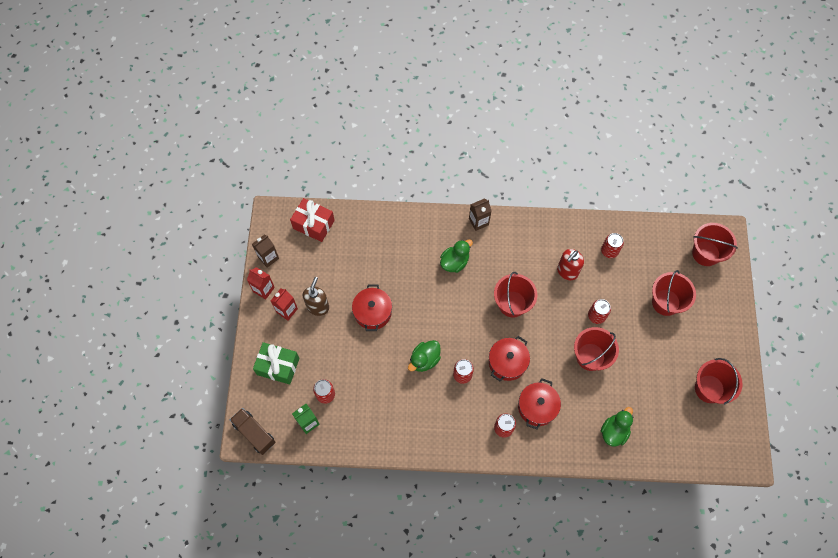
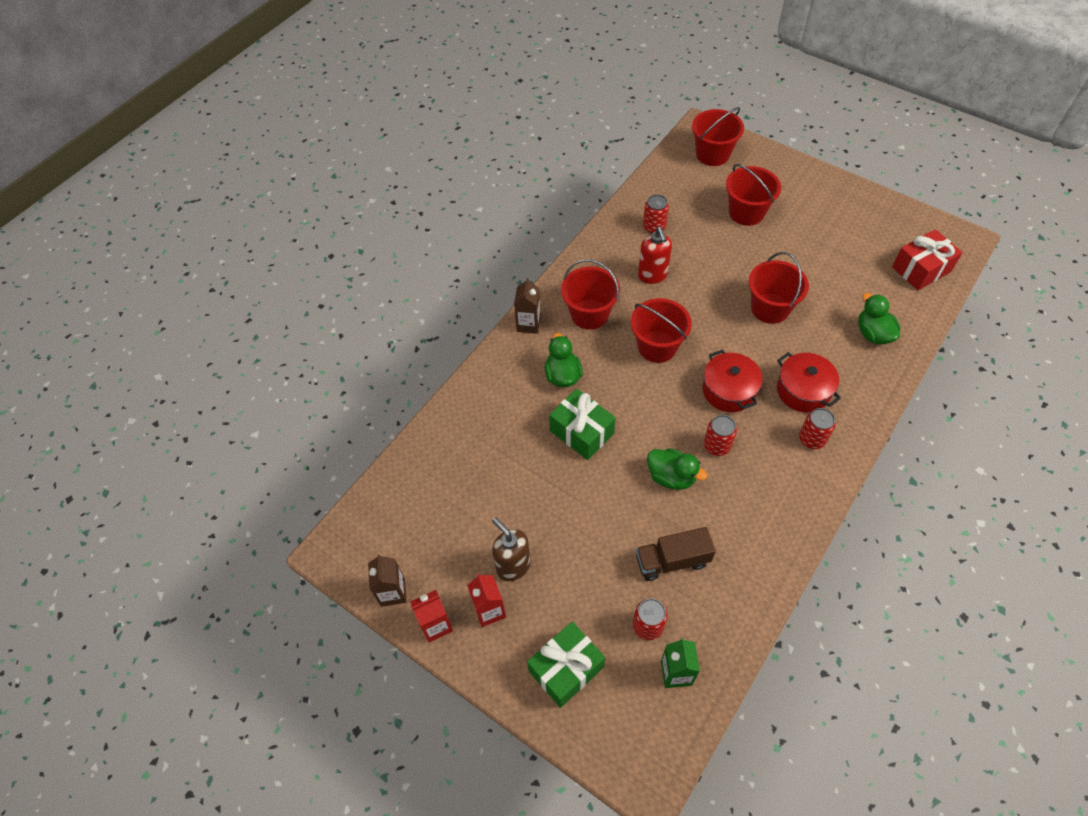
camera: 55 degrees left, 10 degrees down
brown truck [230,408,276,455] -> brown truck moved to [636,527,716,581]
red gift [290,198,335,242] -> red gift moved to [892,229,963,290]
red pot [352,284,392,331] -> none
green duck [408,340,441,372] -> green duck turned 45 degrees counterclockwise [647,448,708,490]
red can [588,299,611,324] -> none
red bucket [695,358,743,405] -> red bucket moved to [561,259,620,330]
none -> green gift [549,389,616,460]

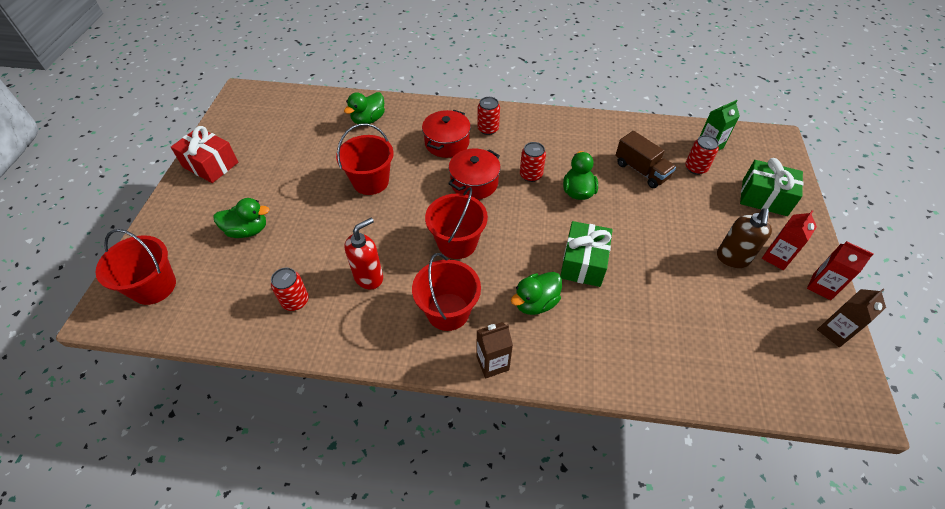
camera: 120 degrees left, 5 degrees down
red bucket [726,164,781,226] -> green duck [213,198,270,238]
red gift [892,229,963,290] -> red gift moved to [171,126,238,183]

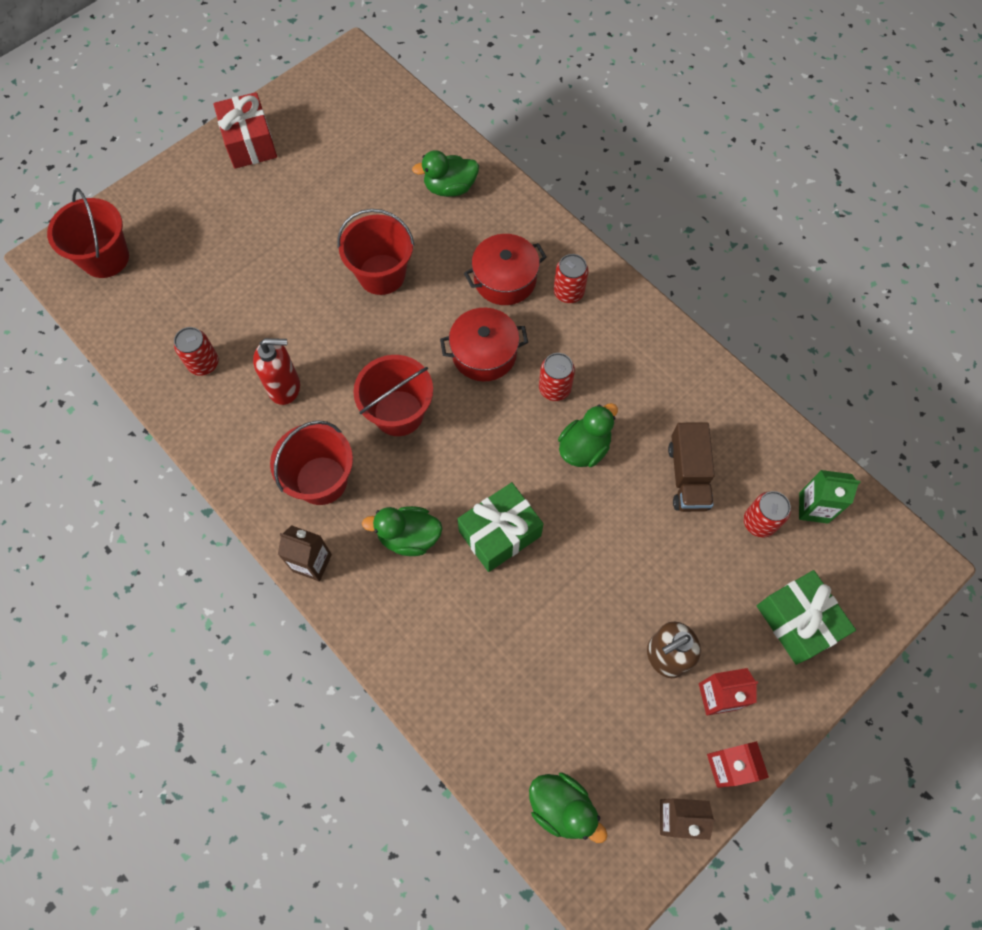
camera: 40 degrees right, 15 degrees up
green duck [213,198,270,238] -> green duck moved to [529,772,607,843]

